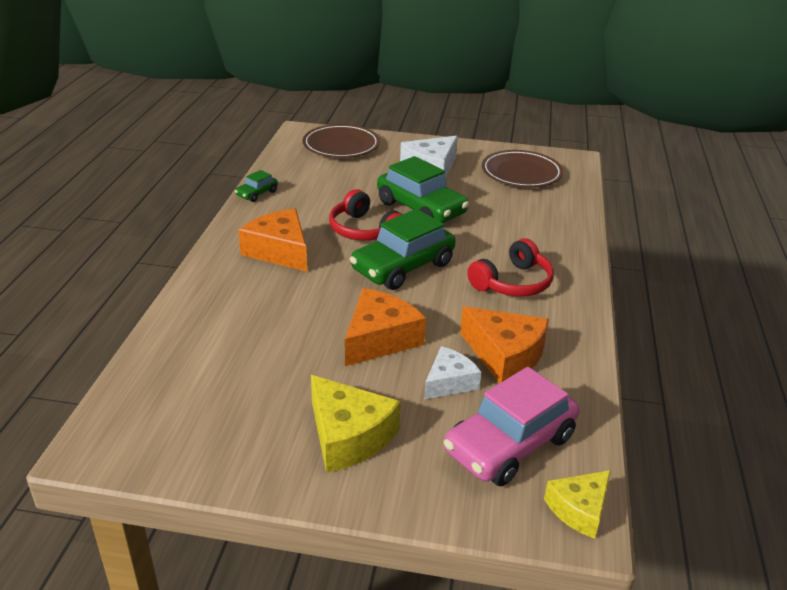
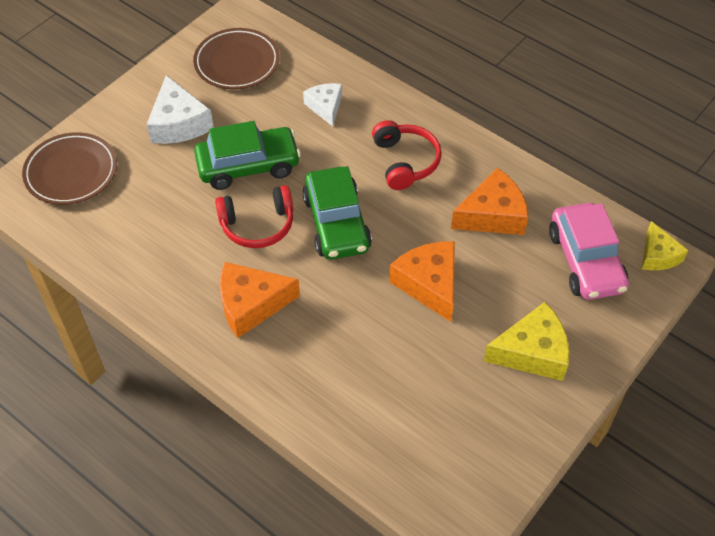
camera: 60 degrees left, 20 degrees up
green car [235,170,278,202] -> none
white cheese [424,346,481,399] -> white cheese moved to [303,83,342,126]

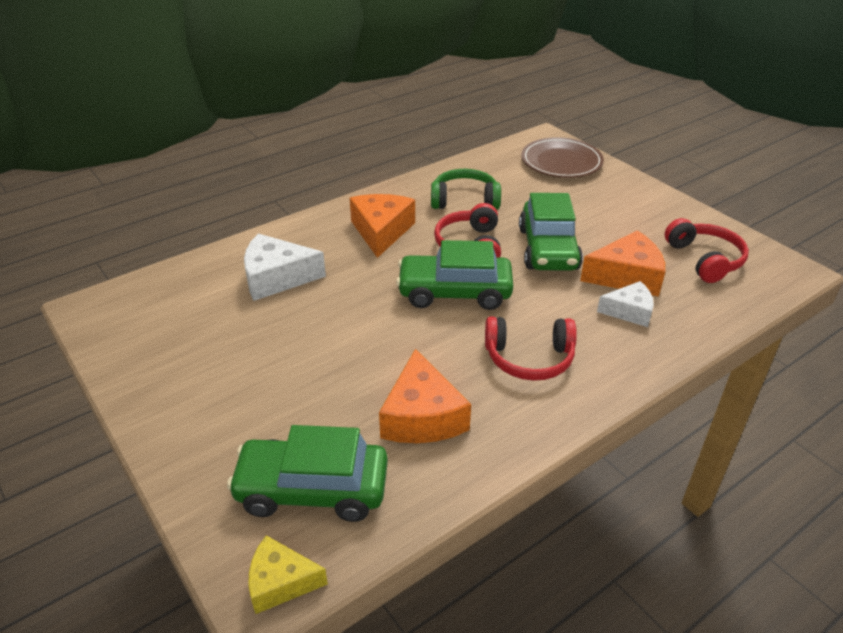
camera: 105 degrees right, 15 degrees down
white cheese [146,75,214,144] -> white cheese moved to [244,233,326,301]
brown plate [193,28,280,89] -> red headphones [664,218,749,283]
orange cheese [389,241,455,322] -> orange cheese moved to [580,230,665,297]
yellow cheese [484,302,569,381] -> none
pink car [549,203,629,300] -> green car [227,425,388,522]
none -> green headphones [431,169,501,210]

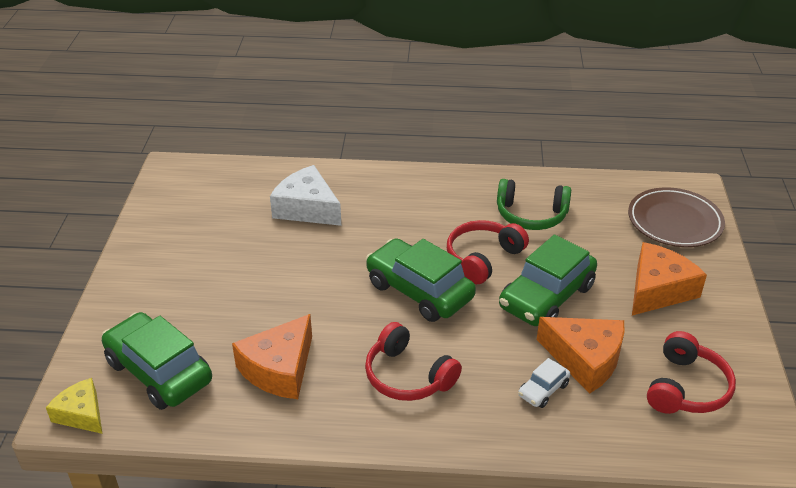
camera: 40 degrees right, 0 degrees up
orange cheese [350,194,415,258] -> orange cheese moved to [632,242,707,315]
green headphones [431,169,501,210] -> green headphones turned 150 degrees clockwise [497,179,571,230]
white cheese [597,281,654,327] -> white car [518,358,570,408]

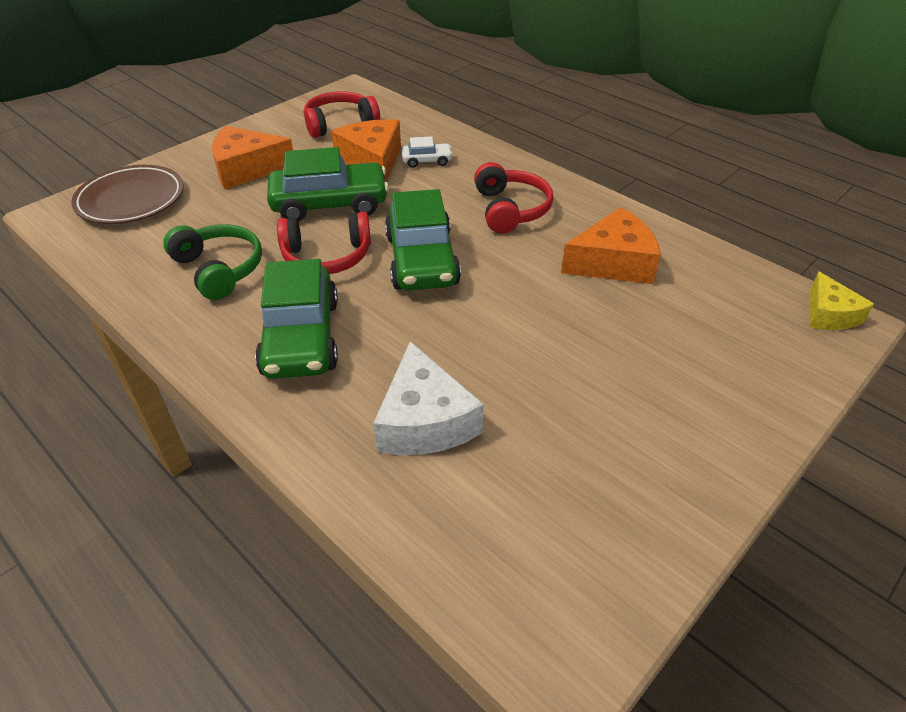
camera: 140 degrees left, 5 degrees up
green car [102,312,212,410] -> green car moved to [255,259,338,379]

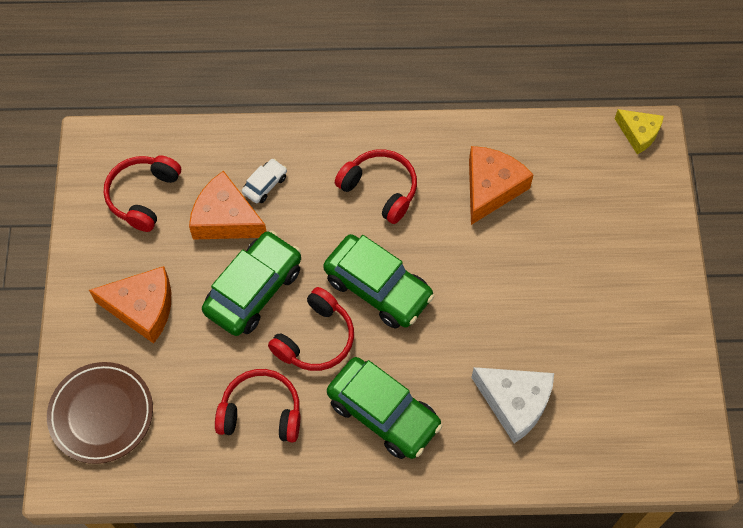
camera: 45 degrees left, 20 degrees up
green headphones [163,224,262,300] -> red headphones [215,369,300,442]
orange cheese [212,126,293,189] -> orange cheese turned 120 degrees counterclockwise [89,266,171,344]

